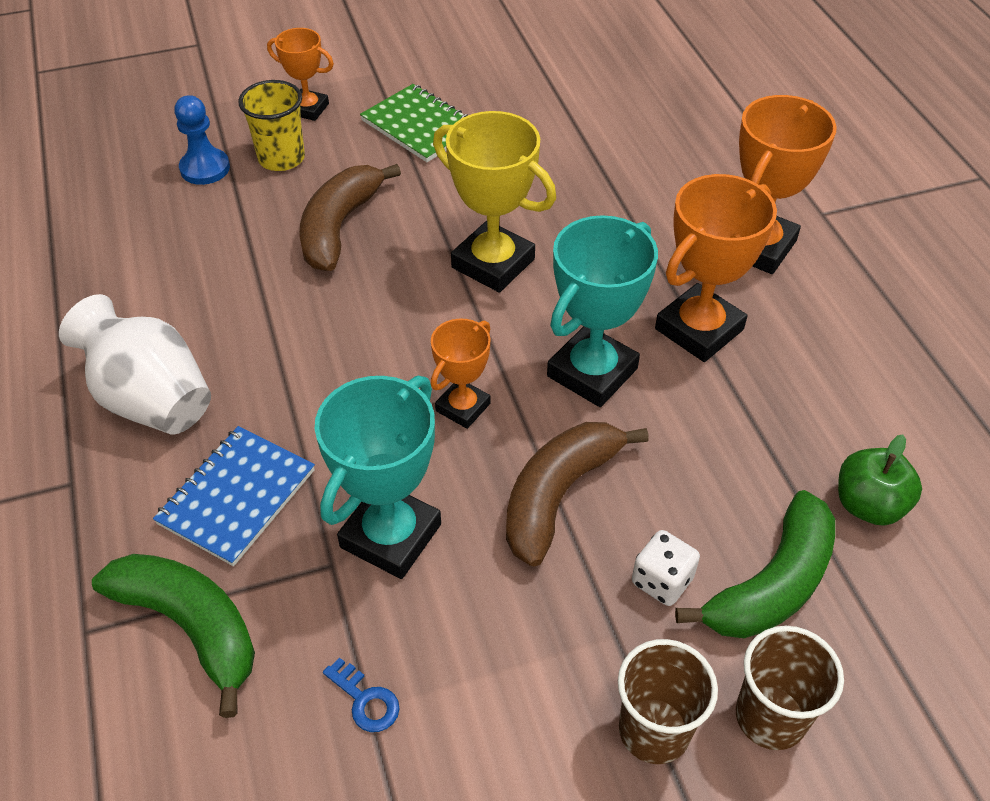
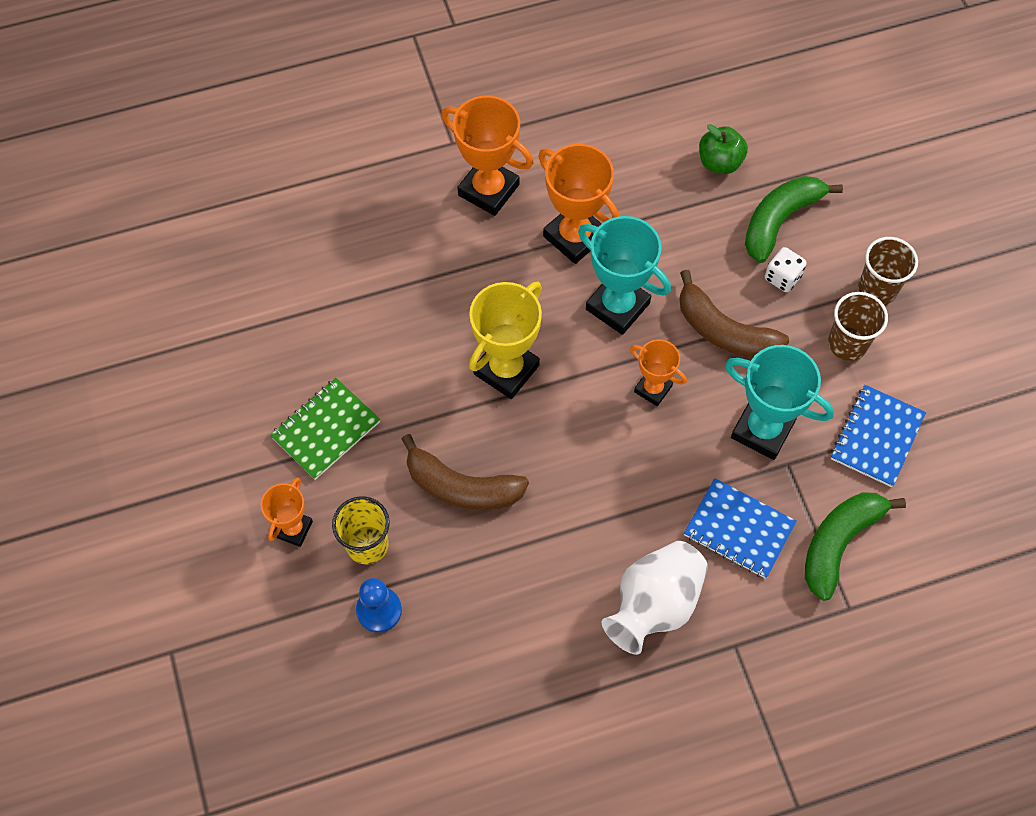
camera: 90 degrees left, 15 degrees up
blue key [323,657,400,732] -> blue notebook [831,385,926,487]
green banana [675,490,835,638] -> green banana turned 90 degrees counterclockwise [745,176,843,263]
brown cup [736,626,844,750] -> brown cup moved to [828,292,888,361]

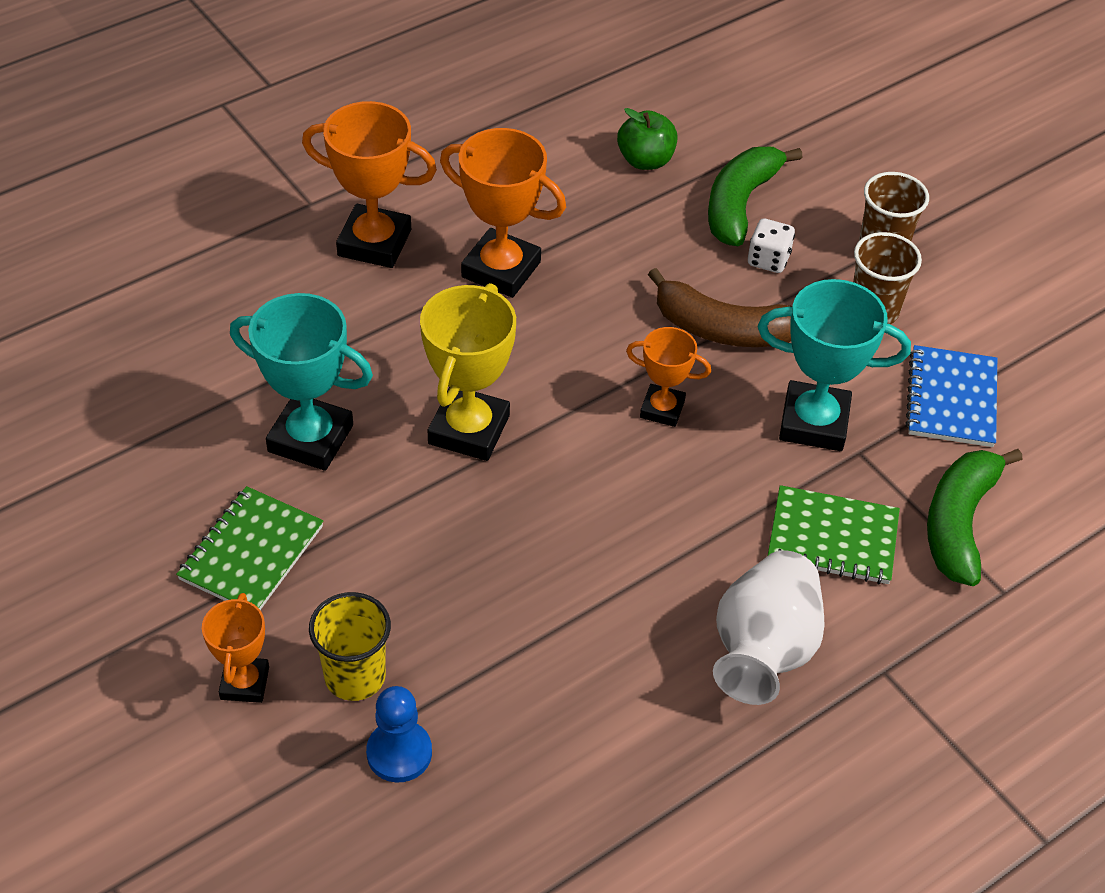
camera: 20 degrees left, 15 degrees down
brown banana [402,434,529,510] -> none
turquoise trophy [578,216,671,335] -> turquoise trophy moved to [230,293,373,471]
blue notebook [684,478,797,579] -> green notebook [768,485,900,584]

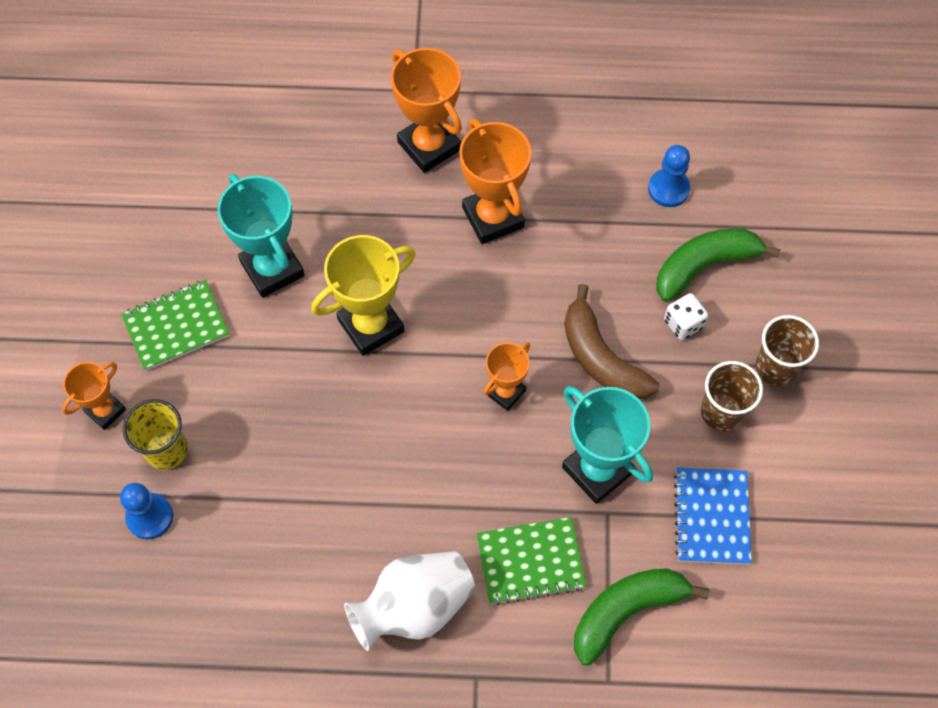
camera: 40 degrees right, 15 degrees up
green apple [617,108,678,170] -> blue pawn [648,145,690,207]
orange trophy [626,327,711,427] -> orange trophy turned 75 degrees clockwise [484,342,530,411]
green notebook [768,485,900,584] -> green notebook turned 60 degrees counterclockwise [477,517,586,605]
blue notebook [905,345,997,447] -> blue notebook turned 45 degrees counterclockwise [674,468,752,565]

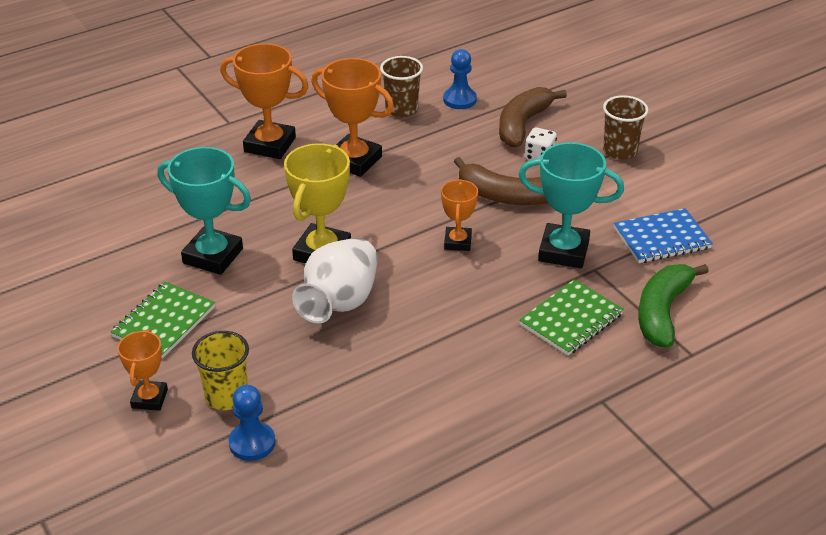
camera: 35 degrees left, 25 degrees down
white vase [344,551,475,651] -> white vase moved to [292,237,378,323]
green banana [656,228,781,302] -> brown banana [499,87,567,148]
blue notebook [674,468,752,565] -> blue notebook turned 75 degrees counterclockwise [614,208,713,263]
brown cup [701,361,763,431] -> brown cup moved to [380,56,423,117]

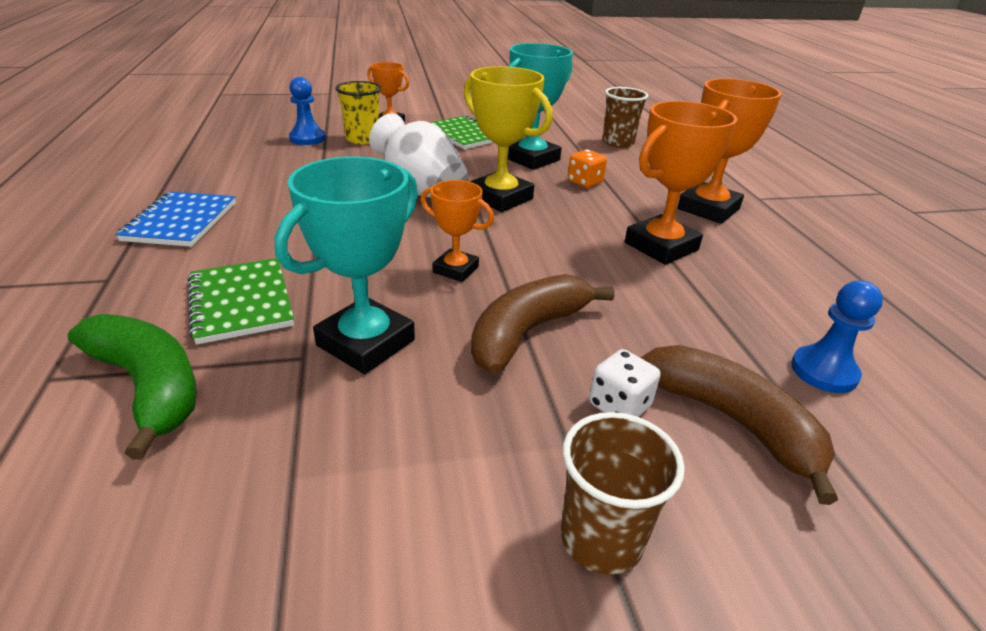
camera: 110 degrees right, 5 degrees down
brown cup [380,56,423,117] -> brown cup moved to [603,87,648,148]
blue notebook [614,208,713,263] -> blue notebook moved to [115,191,236,247]
none -> orange dice [568,150,607,188]

